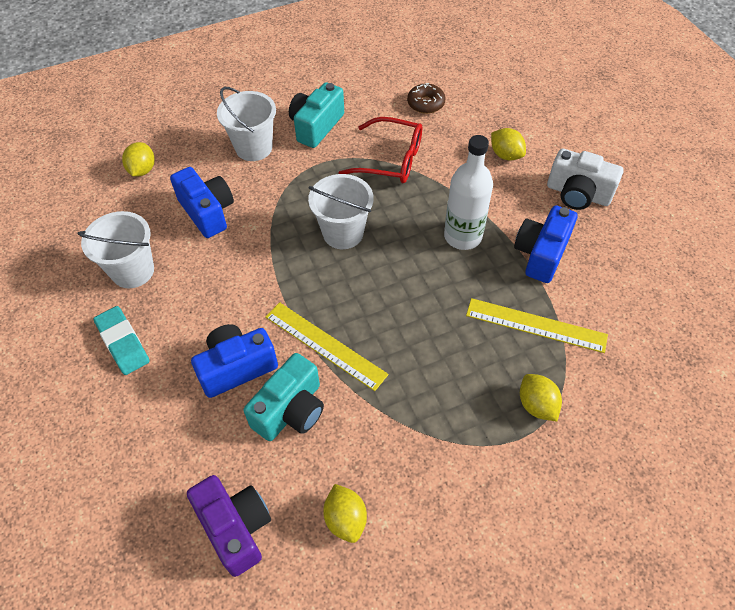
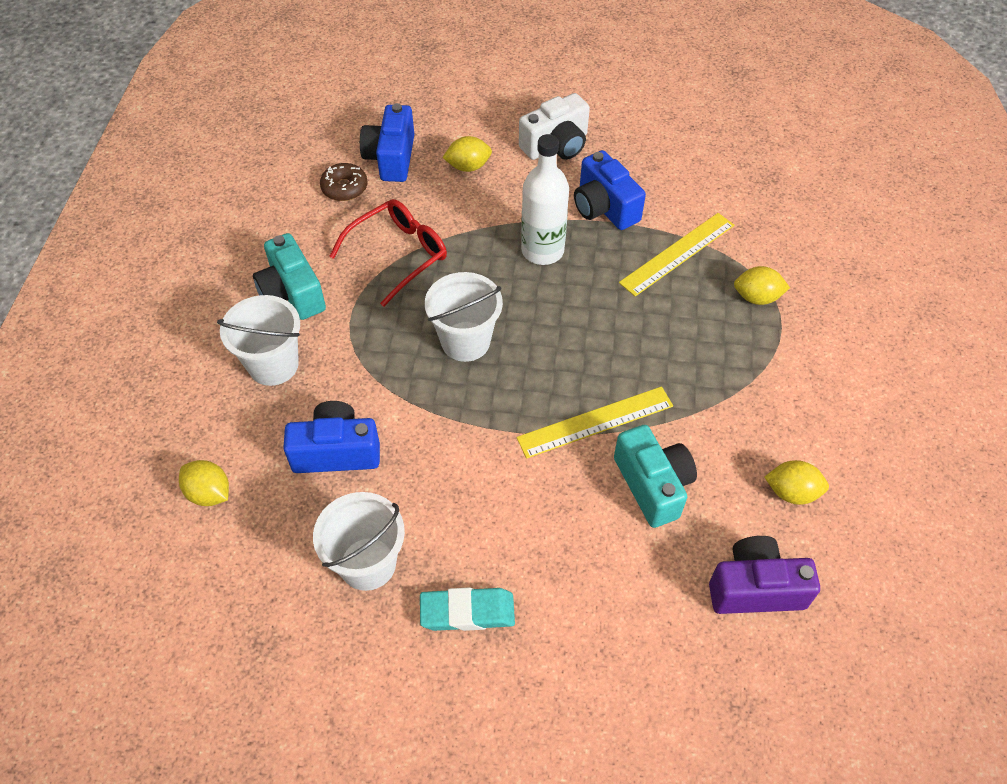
camera: 60 degrees left, 0 degrees up
blue camera [191,324,278,398] -> blue camera moved to [360,103,414,182]

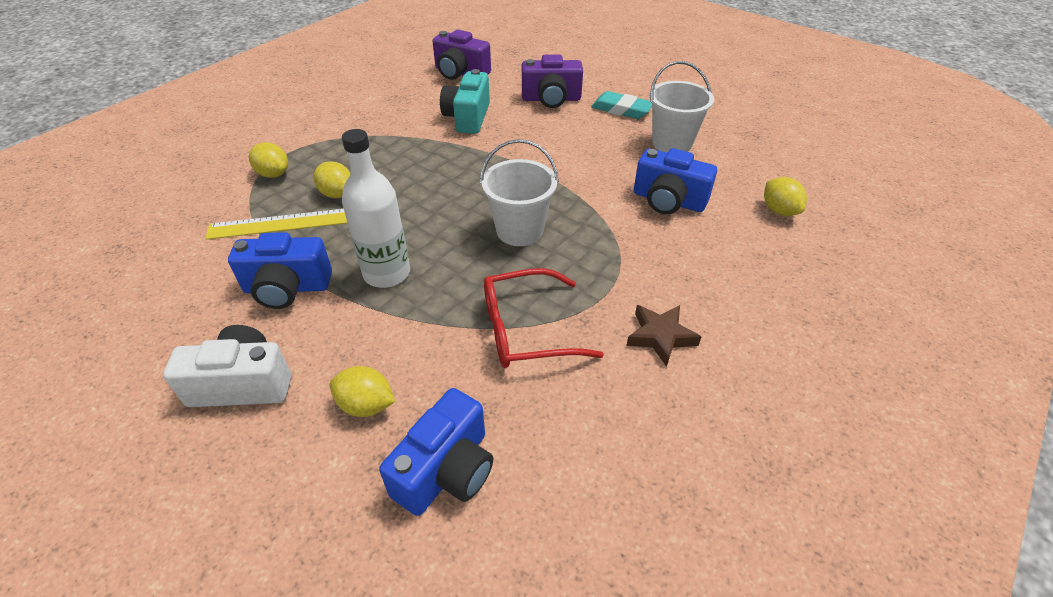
camera: 150 degrees left, 10 degrees down
white bucket [217,295,300,386] -> none
turquoise camera [253,233,326,320] -> brown star [626,305,701,367]
brown donut [320,163,368,201] -> none
yellow ruler [516,386,673,459] -> none
blue camera [574,150,646,230] -> blue camera turned 90 degrees clockwise [228,232,332,309]
yellow lemon [764,460,829,505] -> yellow lemon moved to [314,161,350,198]
none -> purple camera [522,54,583,108]

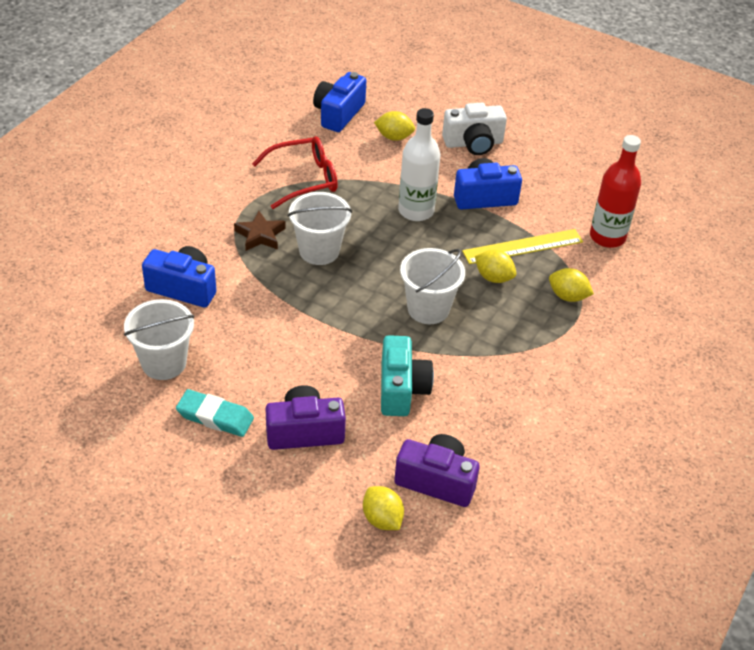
camera: 170 degrees right, 0 degrees up
brown star [626,305,701,367] -> brown star moved to [234,210,285,251]
yellow lemon [764,177,807,216] -> yellow lemon moved to [363,486,404,530]
none -> white bucket [400,248,465,324]
none -> red bottle [590,135,641,248]

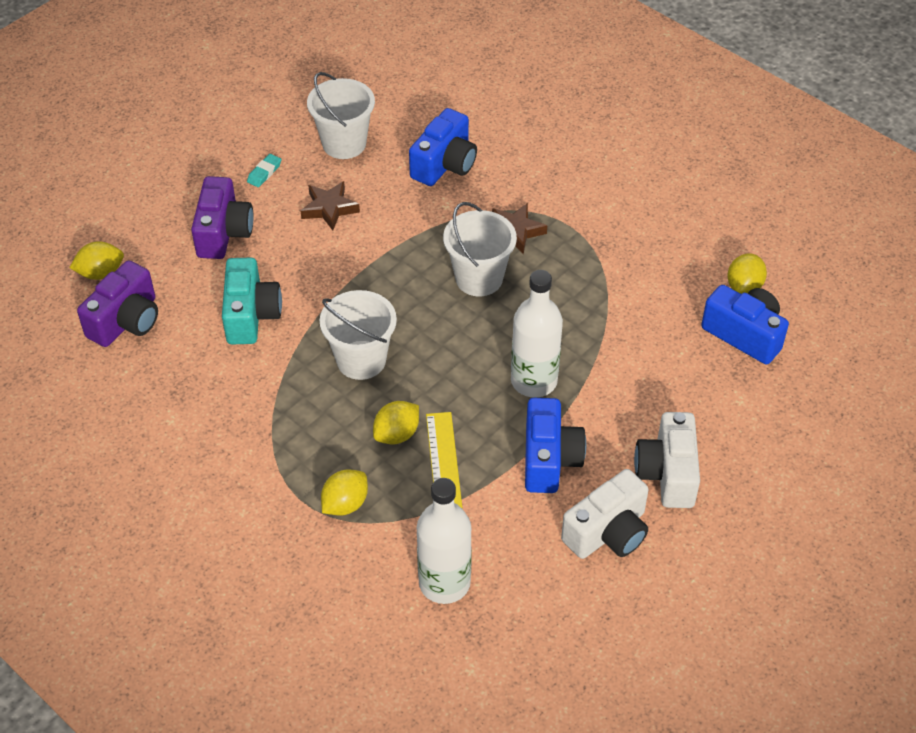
camera: 105 degrees right, 5 degrees up
turquoise eraser [176,389,254,437] -> turquoise eraser [247,154,282,187], size x0.56
red glasses [252,136,338,209] -> none
yellow lemon [374,111,415,141] -> yellow lemon moved to [727,254,767,294]
turquoise camera [381,335,434,416] -> turquoise camera turned 105 degrees counterclockwise [222,257,282,344]
red bottle [590,135,641,248] -> white bottle [417,478,472,604]
none -> brown star [301,181,360,230]
none -> white camera [561,469,649,559]

